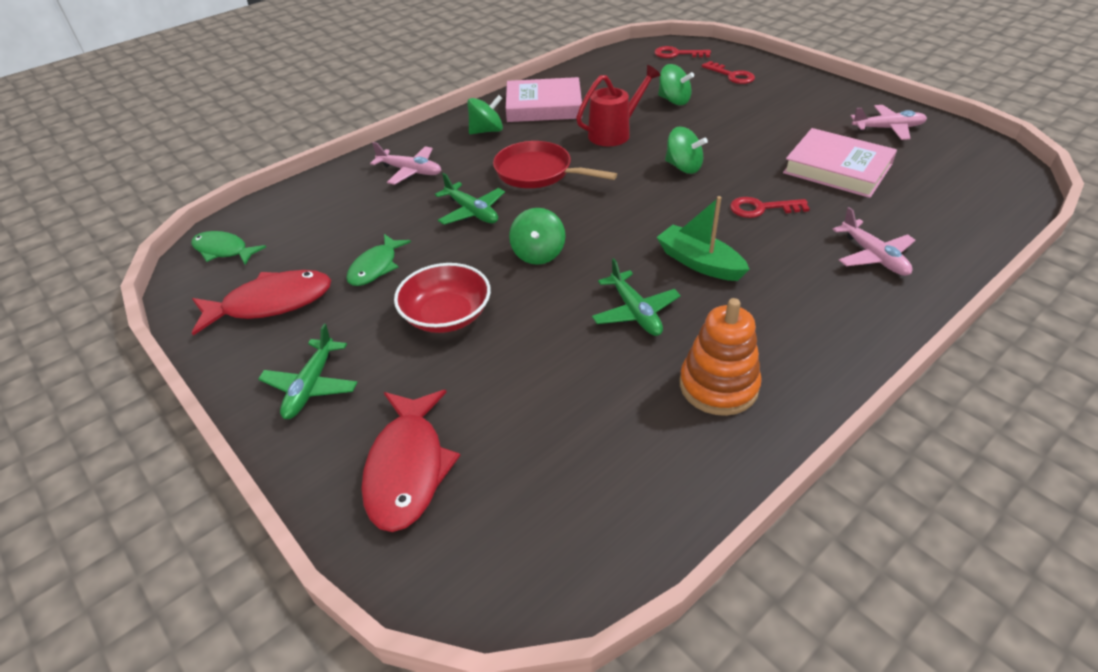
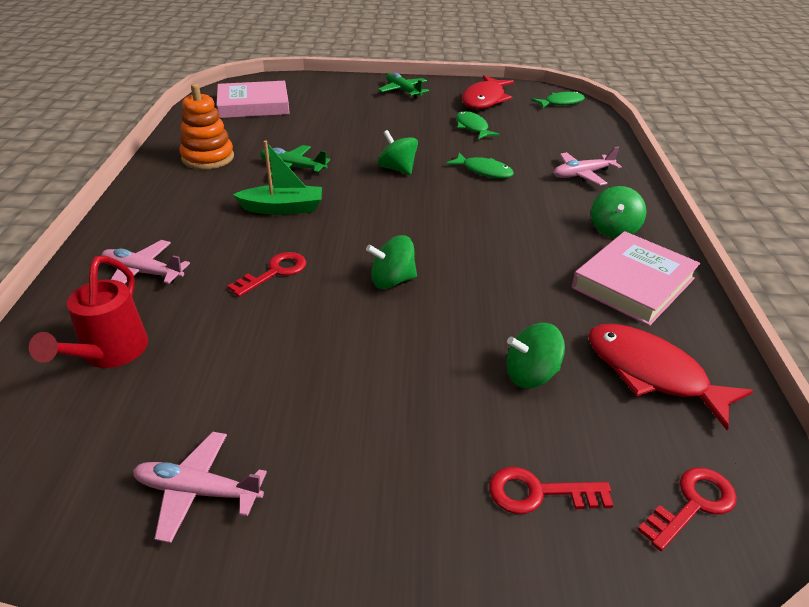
camera: 130 degrees right, 5 degrees down
red fish [361,390,460,532] -> red fish moved to [588,324,753,430]
red bowl [394,263,491,333] -> none
green plane [435,173,505,225] -> green fish [446,153,514,178]
red pan [493,141,617,188] -> none
red watering can [576,65,661,146] -> red watering can moved to [29,256,148,368]
pink book [783,128,897,198] -> pink book moved to [216,81,290,118]
pink plane [850,105,927,140] -> pink plane turned 60 degrees clockwise [133,432,267,543]

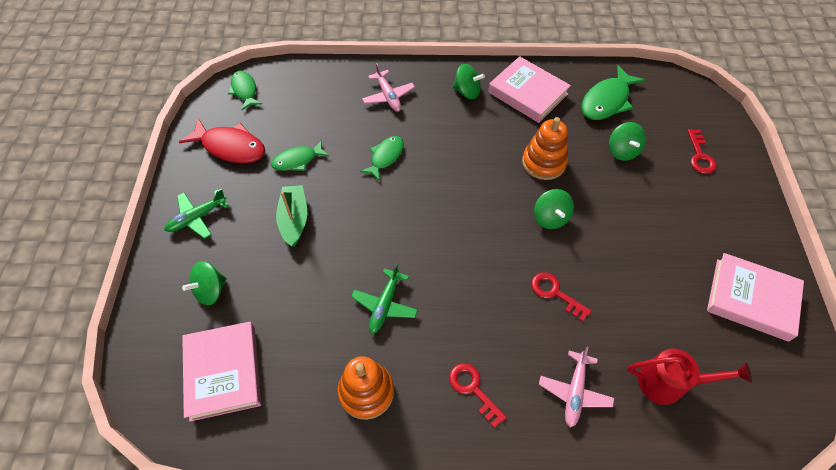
camera: 90 degrees left, 20 degrees up
pink plane [133,432,267,543] -> pink book [707,253,804,342]
green boat [233,141,322,215] -> green boat moved to [276,185,307,247]
green spinning top [378,130,418,175] -> green spinning top moved to [182,261,226,305]
red fish [588,324,753,430] -> green fish [582,65,645,120]
red key [637,468,737,551] -> red key moved to [449,363,507,428]
none -> orange stacking toy [522,117,568,180]

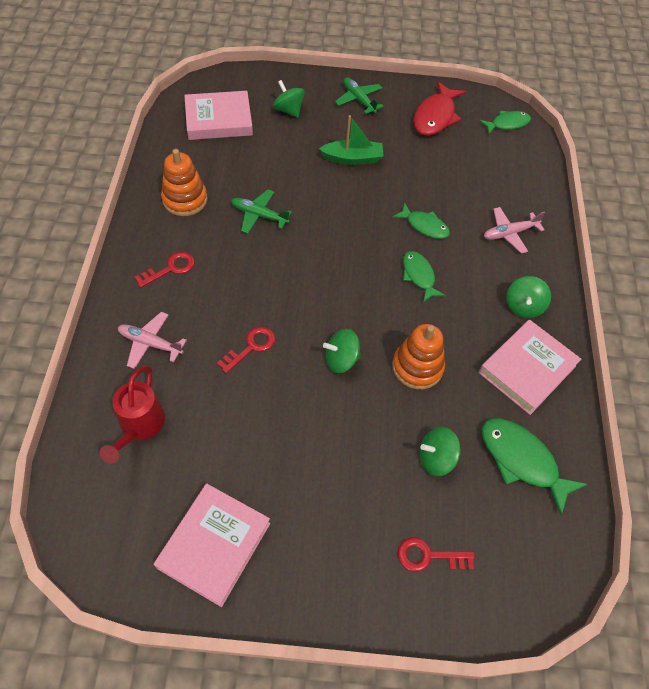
camera: 90 degrees right, 0 degrees up
green fish [271,140,329,171] -> green fish moved to [403,251,446,303]

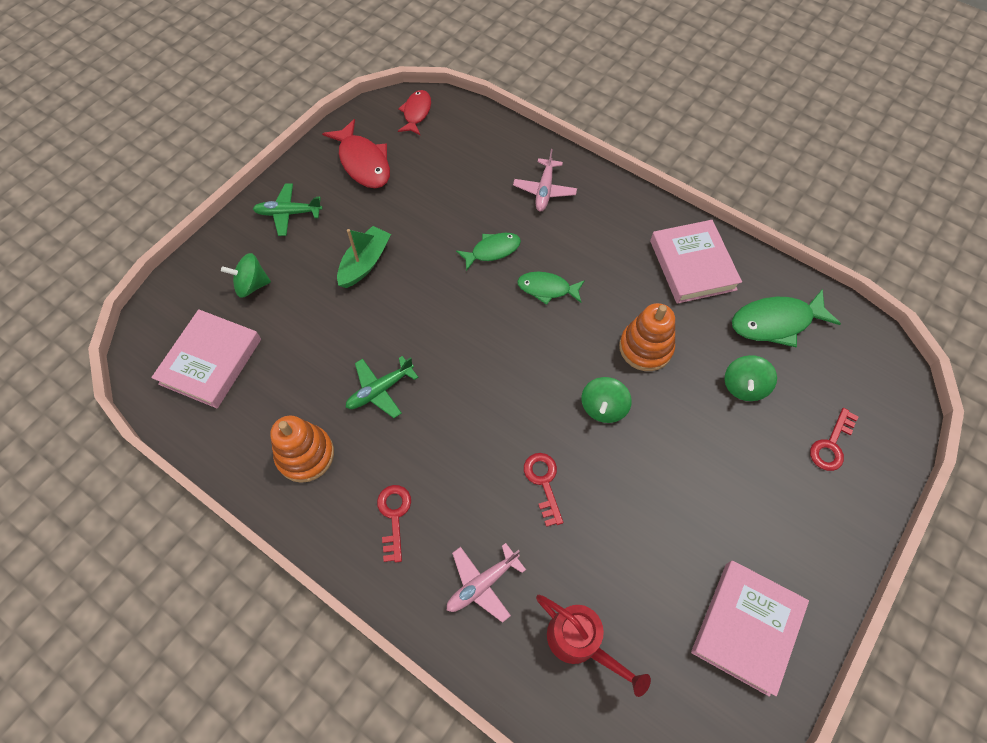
camera: 55 degrees left, 5 degrees up
pink book [154,483,270,607] -> pink book turned 60 degrees clockwise [691,560,809,697]
green fish [479,111,531,135] -> red fish [398,90,431,135]
green spinning top [506,276,551,318] -> none

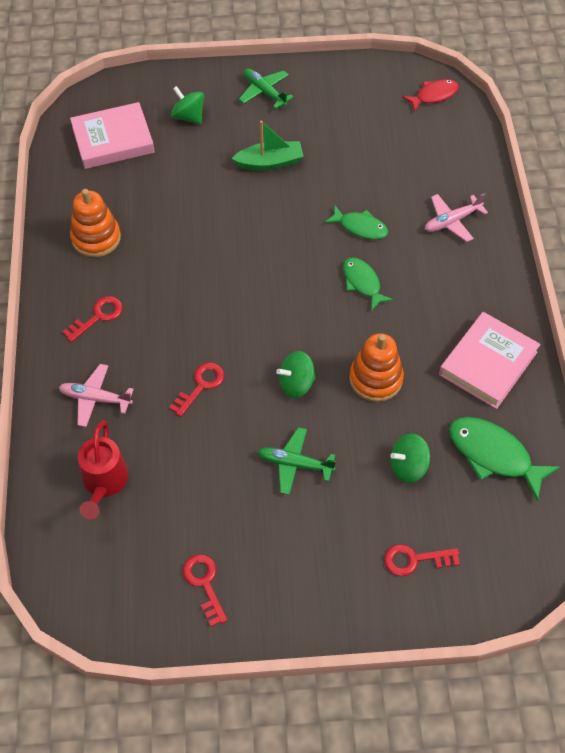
camera: 50 degrees right, 5 degrees down
red fish [322,119,390,188] -> none
green plane [346,356,419,418] -> green plane moved to [258,427,336,495]
pink book [691,560,809,697] -> red key [183,554,227,627]

